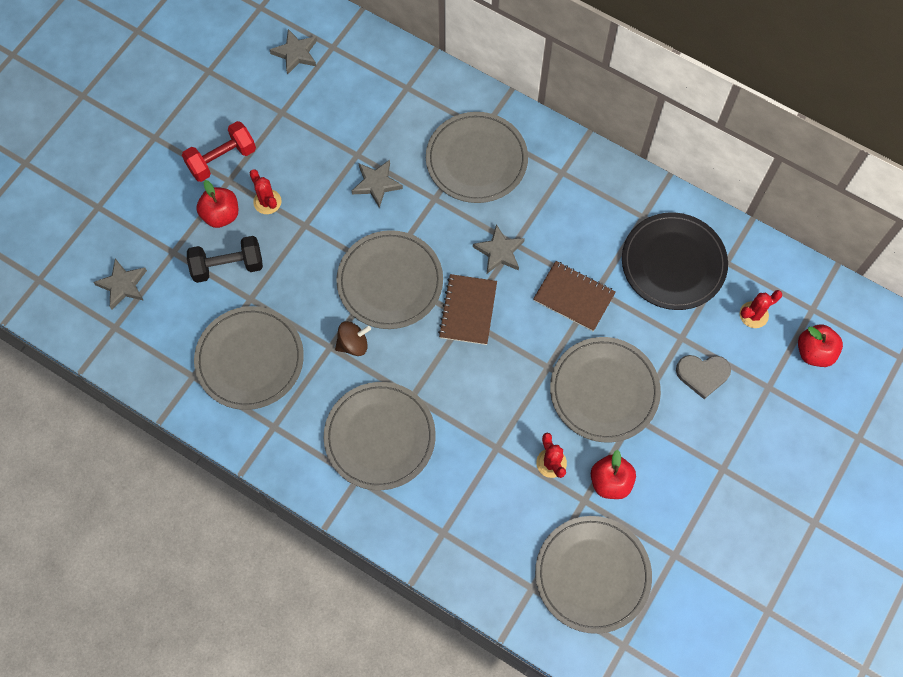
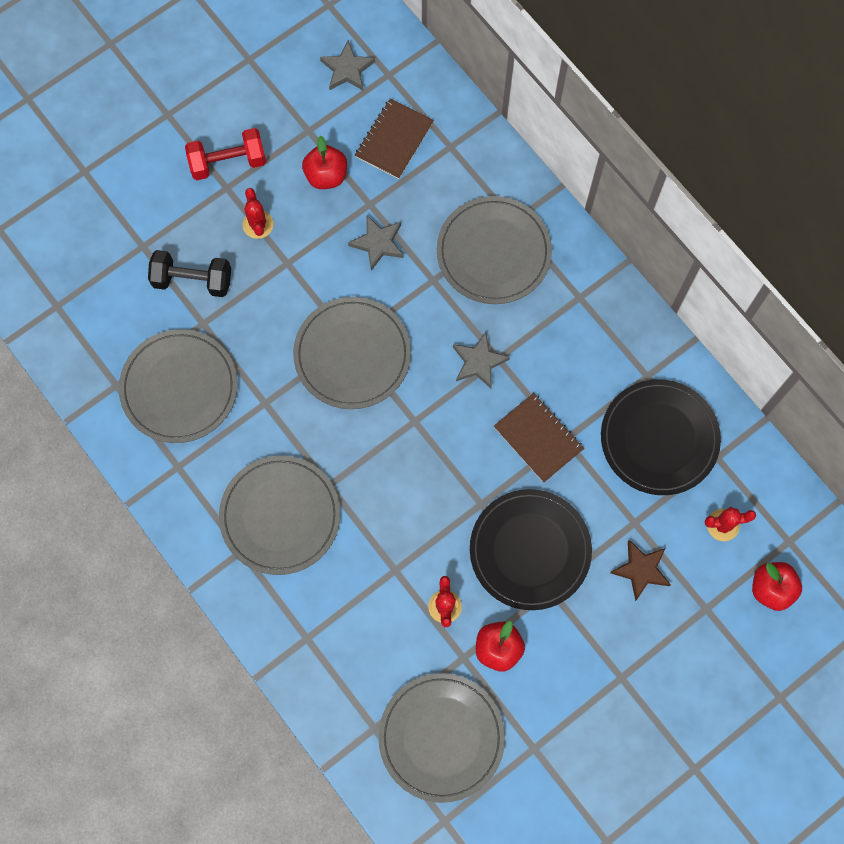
camera: 20 degrees right, 5 degrees up
grey star [93,258,147,309] -> none
red apple [196,180,238,228] -> red apple moved to [302,136,347,189]
brown spinning top [335,321,371,356] -> none
brown notebook [438,274,497,345] -> brown notebook moved to [355,98,434,179]
grey plate [550,337,661,443] -> black plate [470,489,592,610]
grey heart [676,355,731,399] -> brown star [610,540,671,601]

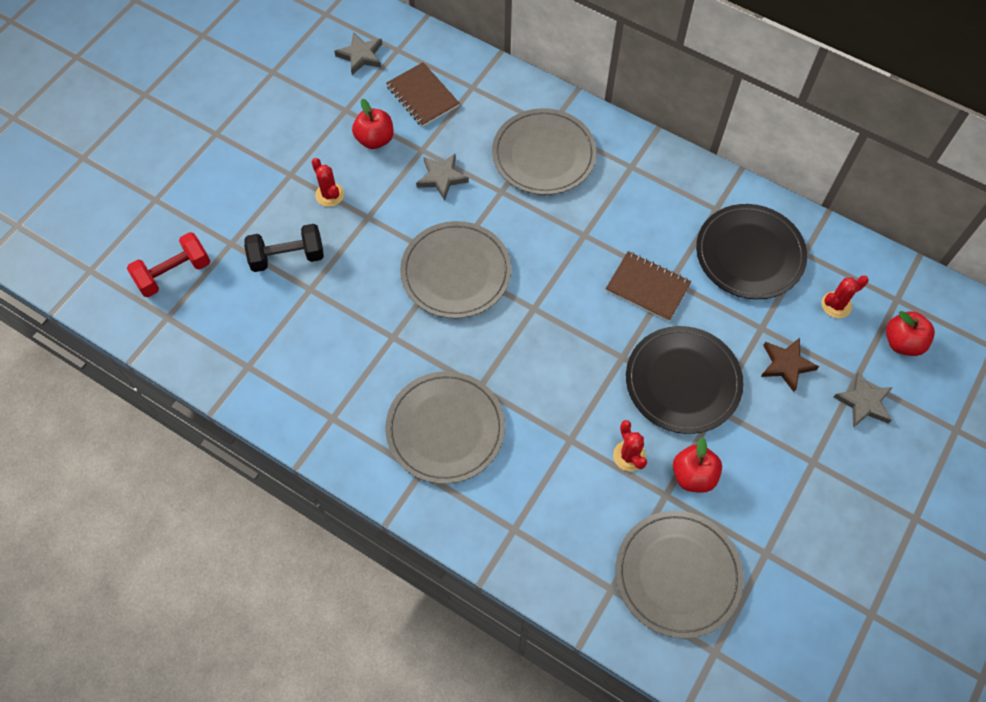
camera: 20 degrees left, 10 degrees down
grey plate [119,329,238,443] -> none
red dumbbell [185,128,266,180] -> red dumbbell moved to [127,232,210,297]
brown notebook [355,98,434,179] -> brown notebook turned 45 degrees counterclockwise [386,62,460,127]
grey star [453,332,510,389] -> grey star moved to [834,372,893,428]

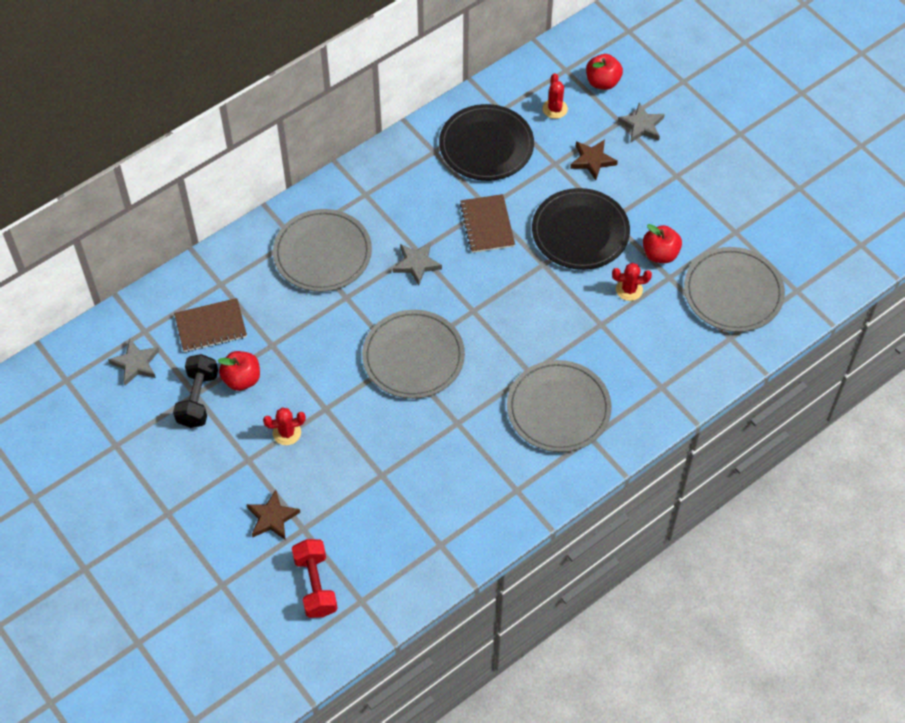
camera: 70 degrees left, 5 degrees down
black dumbbell [244,224,324,272] -> black dumbbell moved to [173,354,218,428]
grey star [416,154,469,201] -> grey star moved to [393,242,442,285]
brown notebook [606,251,692,321] -> brown notebook turned 60 degrees counterclockwise [460,194,515,253]
none -> brown star [247,490,300,540]

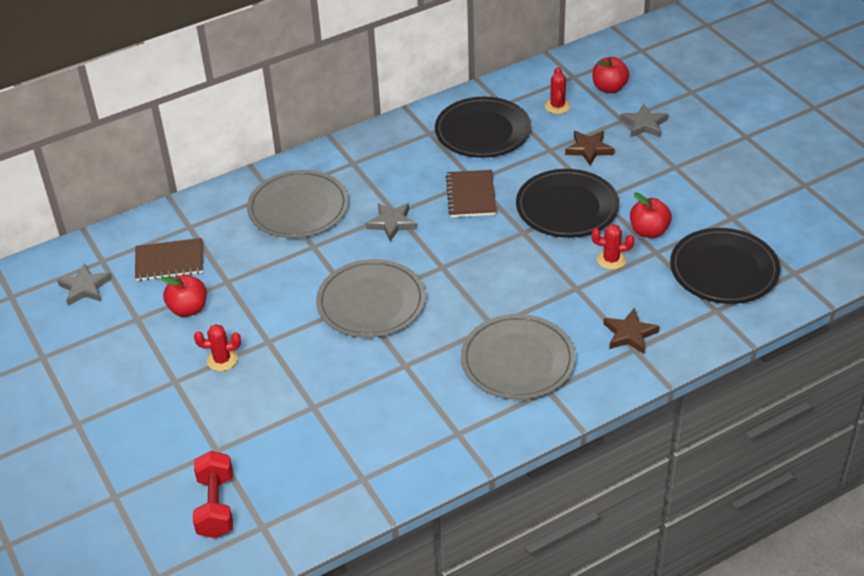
camera: 10 degrees right, 15 degrees down
black dumbbell [173,354,218,428] -> none
brown star [247,490,300,540] -> brown star moved to [603,308,660,354]
grey plate [684,247,785,332] -> black plate [670,228,780,304]

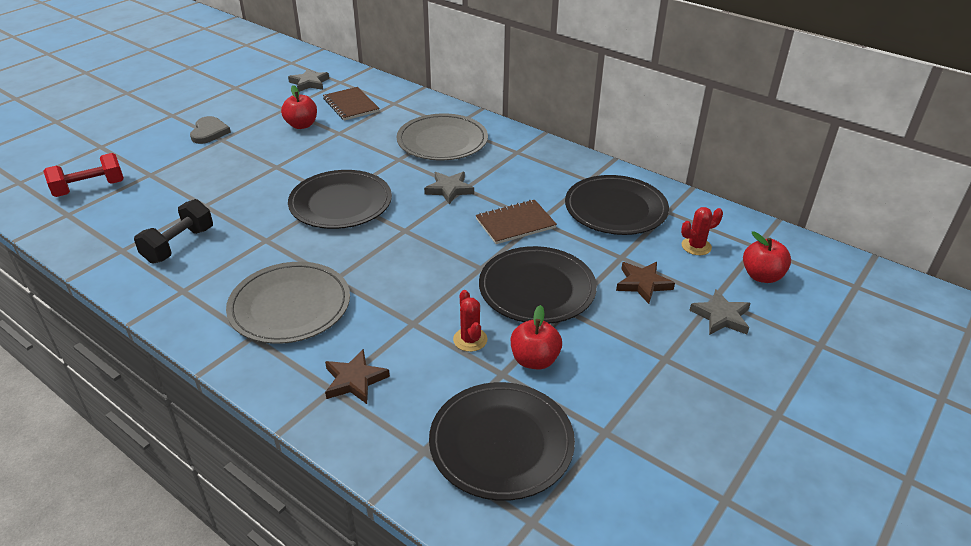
camera: 65 degrees right, 5 degrees down
red cactus [194,324,241,371] -> none
grey plate [316,259,426,338] -> black plate [288,170,392,229]
none -> black dumbbell [134,199,213,264]
none -> grey heart [190,116,231,144]

